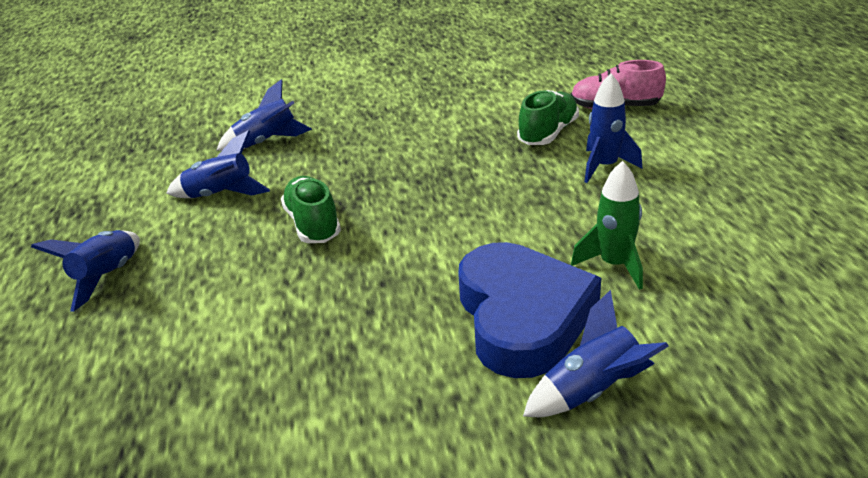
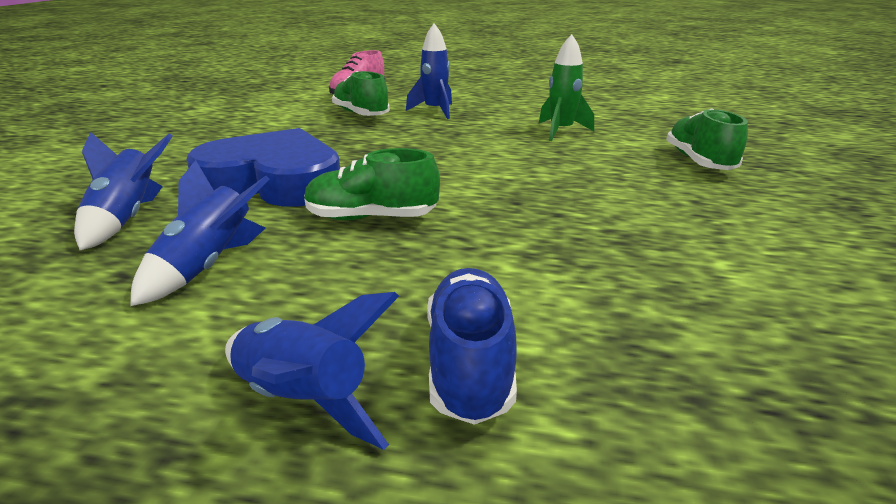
camera: 70 degrees left, 5 degrees down
blue heart [458,242,601,378] -> blue heart moved to [187,128,340,207]
blue rocket [523,290,669,417] -> green shoe [666,108,748,170]
none -> blue shoe [427,268,517,425]

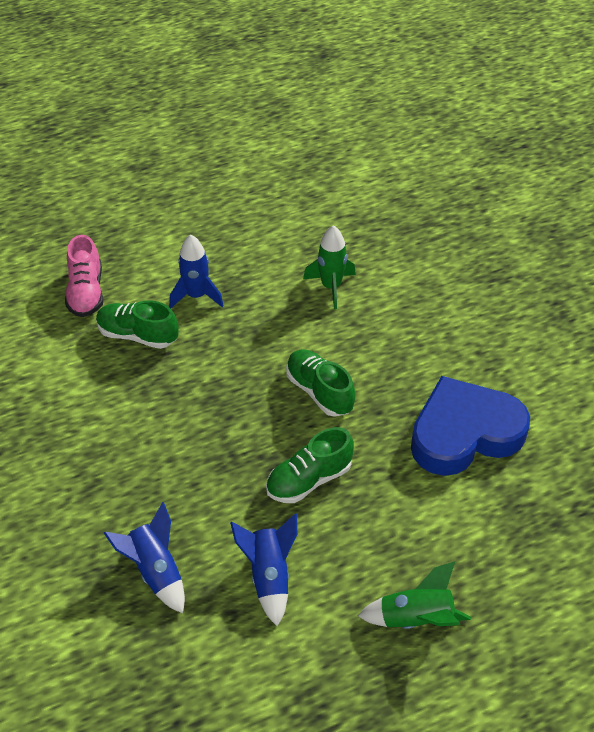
camera: 35 degrees left, 20 degrees up
blue heart [187,128,340,207] -> blue heart moved to [411,376,530,476]
blue rocket [225,292,399,450] -> green rocket [358,561,471,629]
blue shoe [427,268,517,425] -> none
green shoe [666,108,748,170] -> green shoe moved to [286,350,355,417]

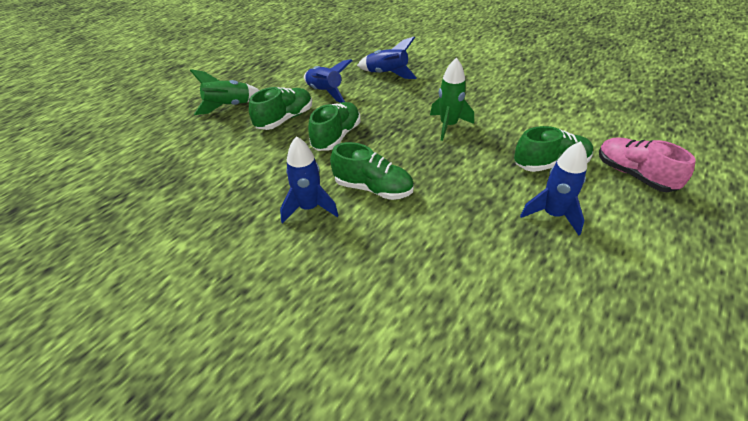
camera: 150 degrees right, 5 degrees down
green rocket [303,225,356,309] -> green rocket moved to [430,57,474,141]
blue heart [411,376,530,476] -> none
none -> green shoe [249,87,312,130]
none -> blue rocket [280,136,339,224]

